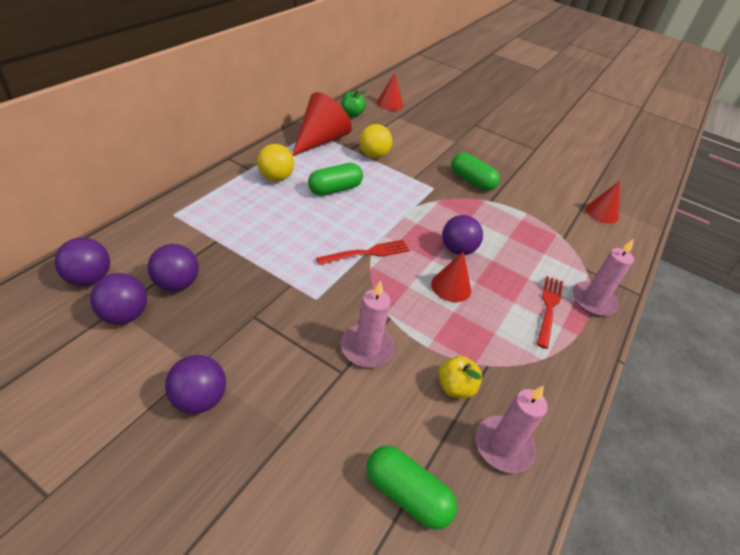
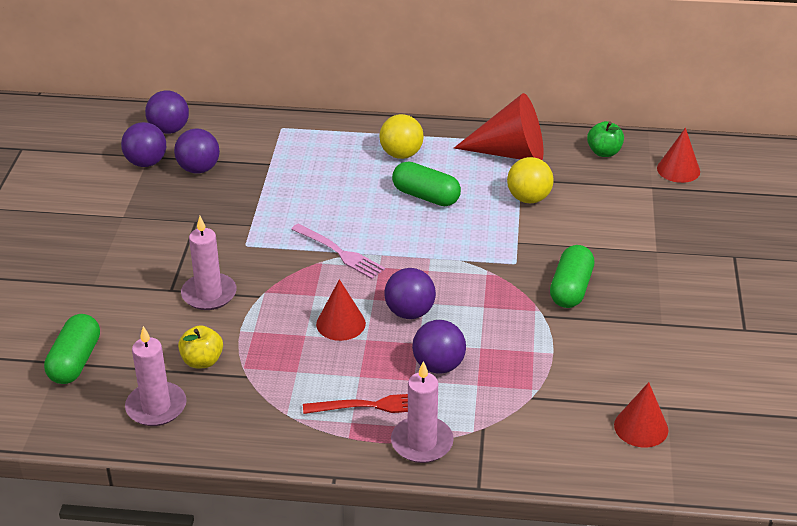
camera: 70 degrees right, 5 degrees down
purple ball [165,355,226,414] -> purple ball moved to [412,320,466,374]
red fork [316,240,410,265] -> pink fork [291,223,385,279]

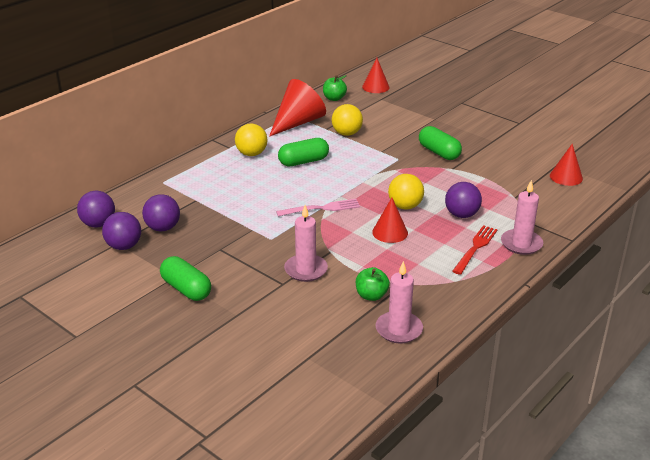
camera: 55 degrees left, 5 degrees down
green capsule [44,314,100,384] -> green capsule moved to [160,256,211,301]
yellow apple [178,325,223,368] -> green apple [356,267,390,301]
purple ball [384,268,436,319] -> yellow ball [388,174,424,209]

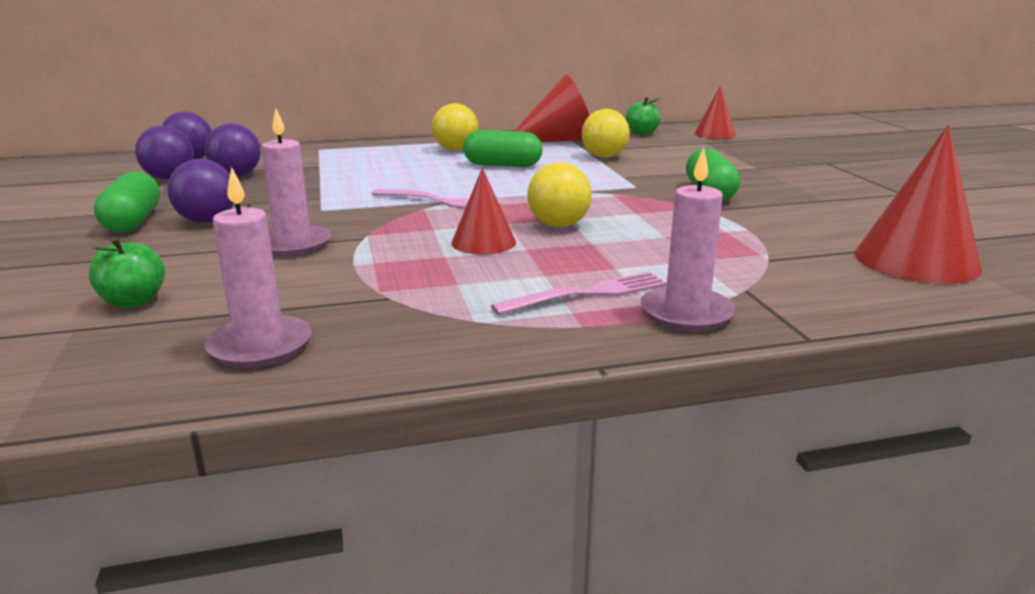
camera: 35 degrees right, 10 degrees down
green apple [356,267,390,301] -> green apple moved to [88,237,165,308]
purple ball [445,182,482,218] -> purple ball moved to [167,159,234,223]
red fork [452,225,498,275] -> pink fork [491,272,667,315]
red cone [550,144,583,186] -> red cone [855,125,982,284], size x1.67

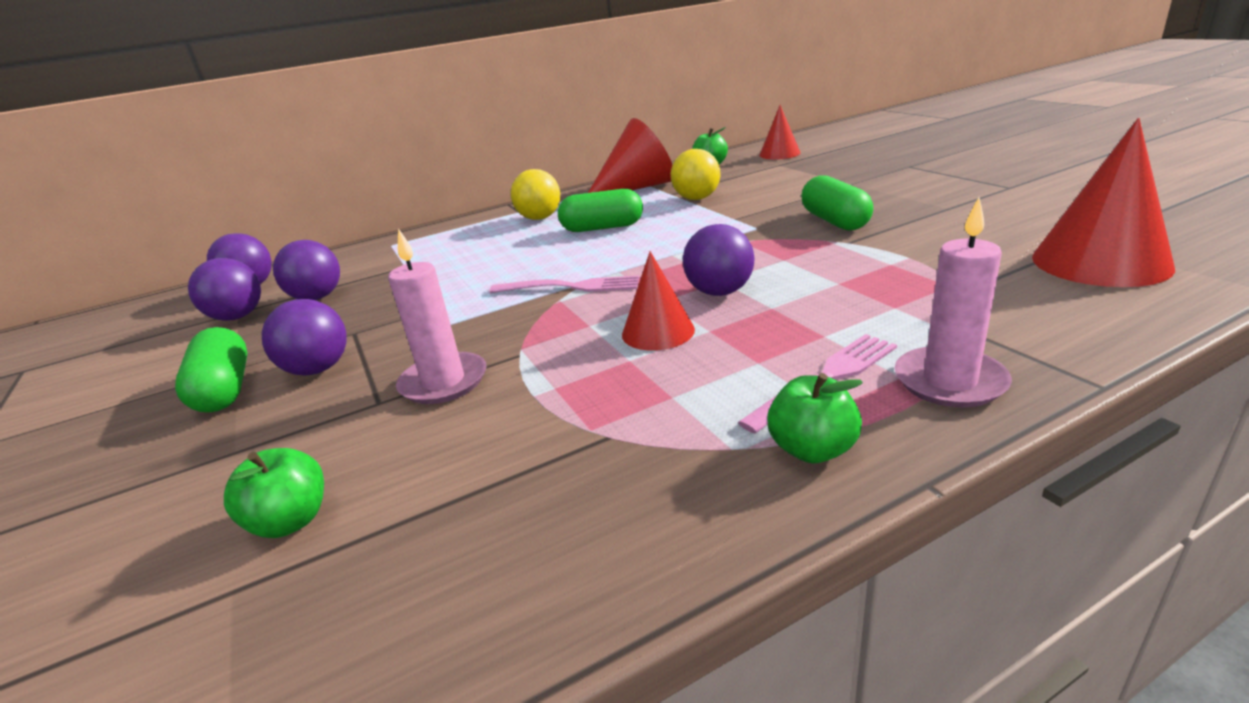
camera: 10 degrees left, 5 degrees up
pink candle [205,167,311,368] -> none
yellow ball [527,162,592,227] -> purple ball [683,224,754,296]
none -> green apple [767,373,863,463]

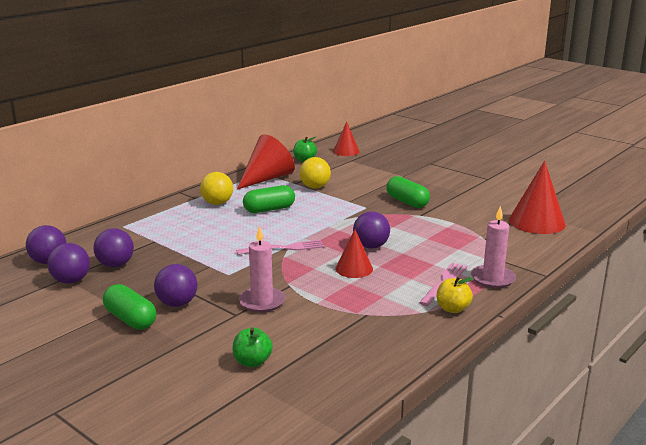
camera: 25 degrees left, 5 degrees down
green apple [767,373,863,463] -> yellow apple [437,276,474,313]

